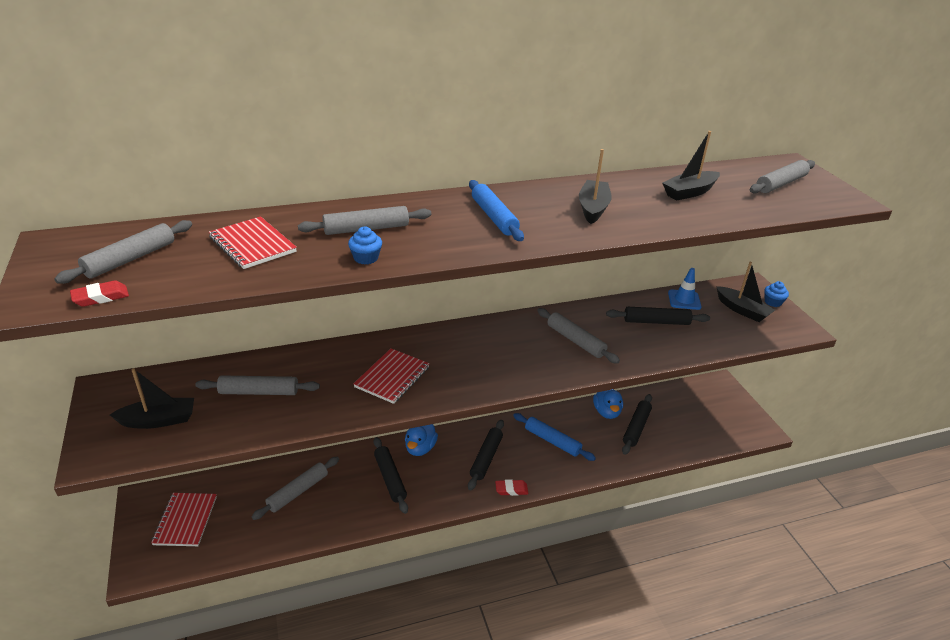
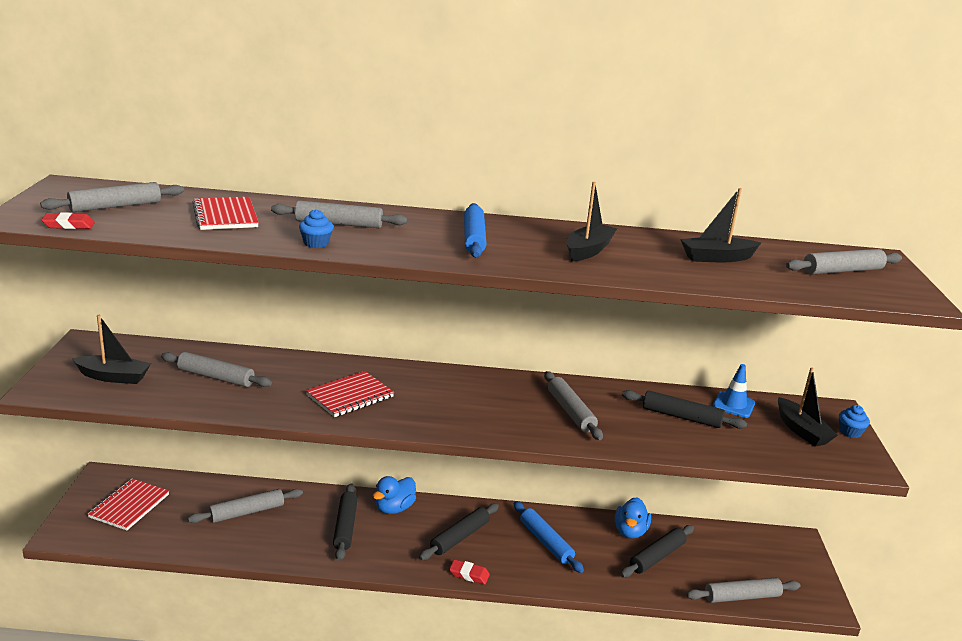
camera: 20 degrees right, 10 degrees down
none -> grey rolling pin [686,578,800,603]

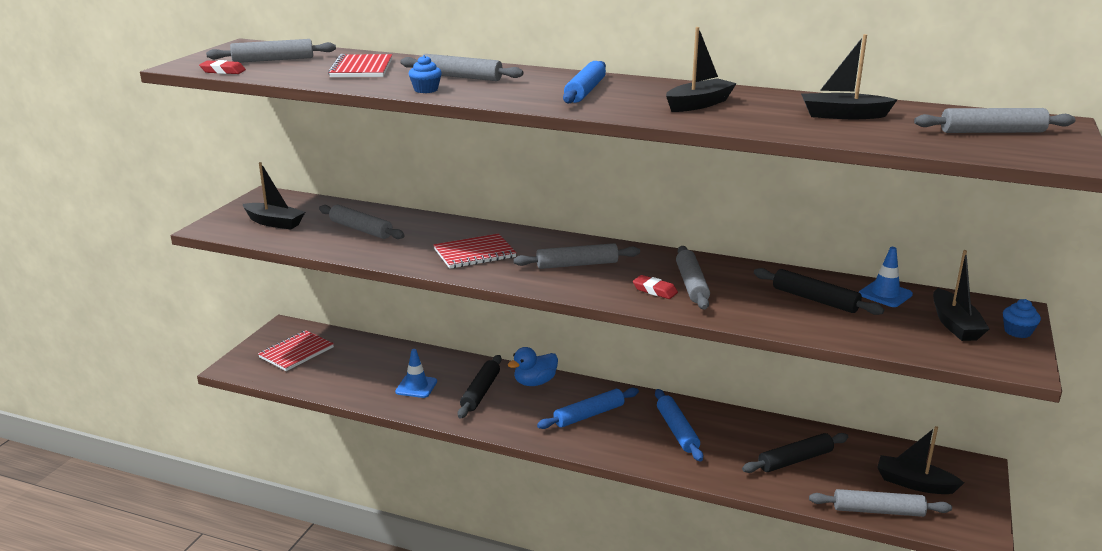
camera: 20 degrees right, 0 degrees up
grey rolling pin [188,489,303,523] -> grey rolling pin moved to [513,243,640,269]
black rolling pin [419,503,499,560] -> blue rolling pin [537,388,639,429]
red eraser [449,559,490,584] -> red eraser moved to [633,275,678,299]
blue duck [615,497,651,539] -> none
none -> blue traffic cone [395,349,437,398]
none -> black boat [877,426,964,494]

